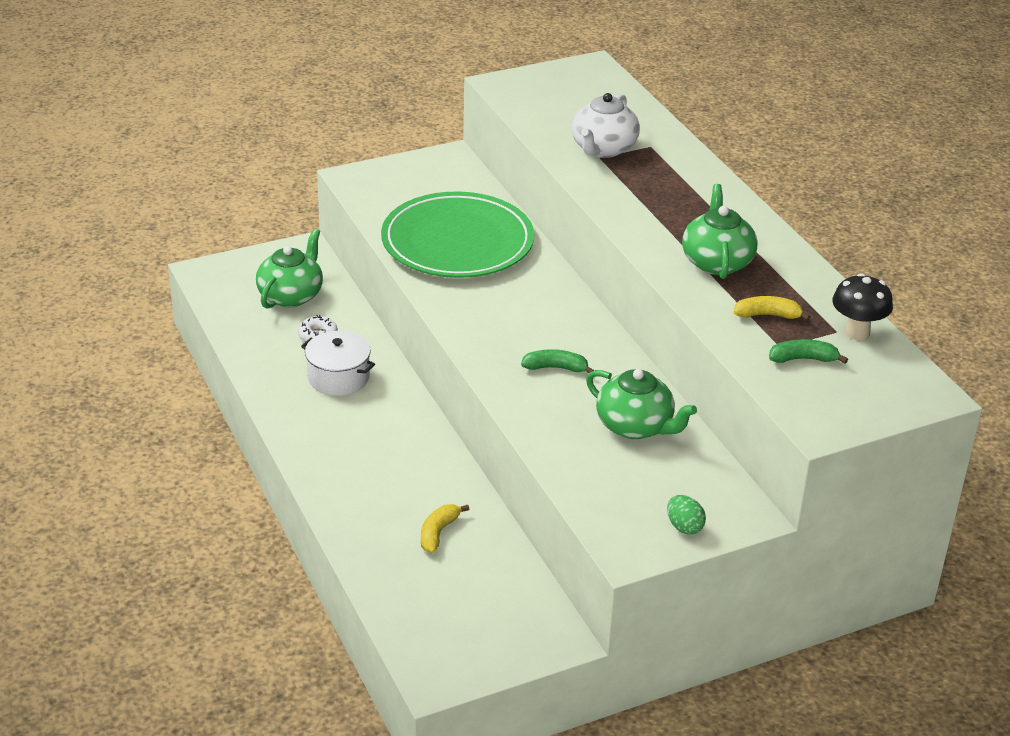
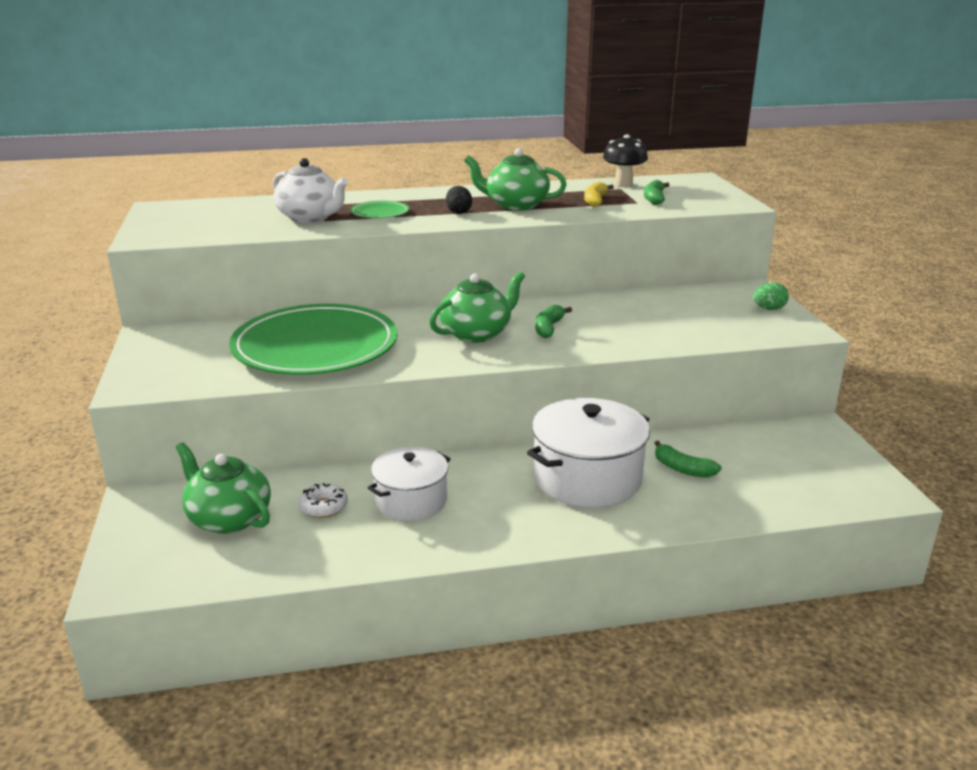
camera: 75 degrees left, 10 degrees down
yellow banana [421,504,469,553] -> green banana [654,441,722,478]
green teapot [586,369,697,439] -> green teapot moved to [429,272,525,343]
none -> green plate [350,201,409,218]
none -> black egg [446,186,472,214]
none -> white pot [527,398,650,508]

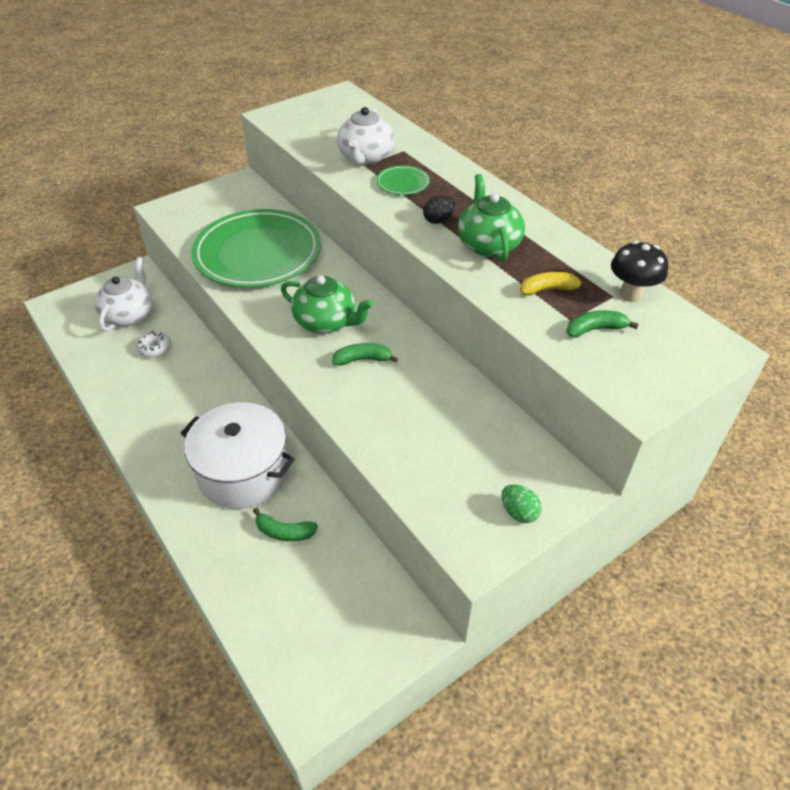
camera: 65 degrees right, 20 degrees up
green teapot [176,442,271,534] -> white teapot [94,257,153,332]
white pot [368,447,450,521] -> none
green banana [654,441,722,478] -> green banana turned 90 degrees counterclockwise [253,508,318,541]

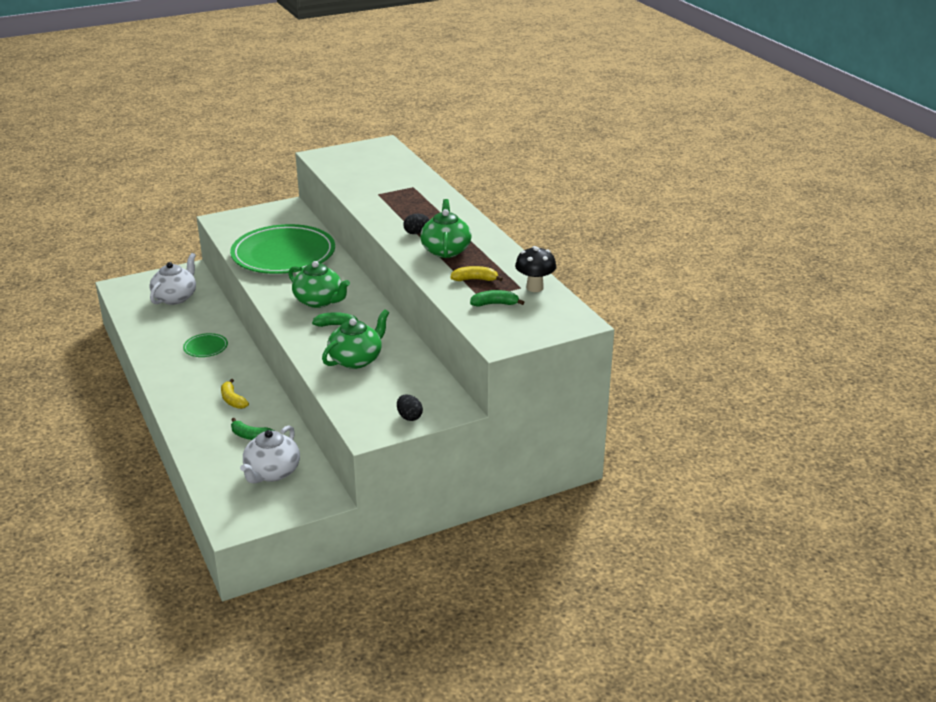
camera: 10 degrees right, 15 degrees down
white donut [136,331,171,358] -> none
white pot [181,402,295,509] -> yellow banana [221,379,249,409]
white teapot [337,107,395,165] -> white teapot moved to [240,425,300,484]
green plate [376,165,430,195] -> green plate moved to [183,333,228,357]
green egg [501,484,542,523] -> black egg [397,394,423,421]
none -> green teapot [322,309,389,369]

